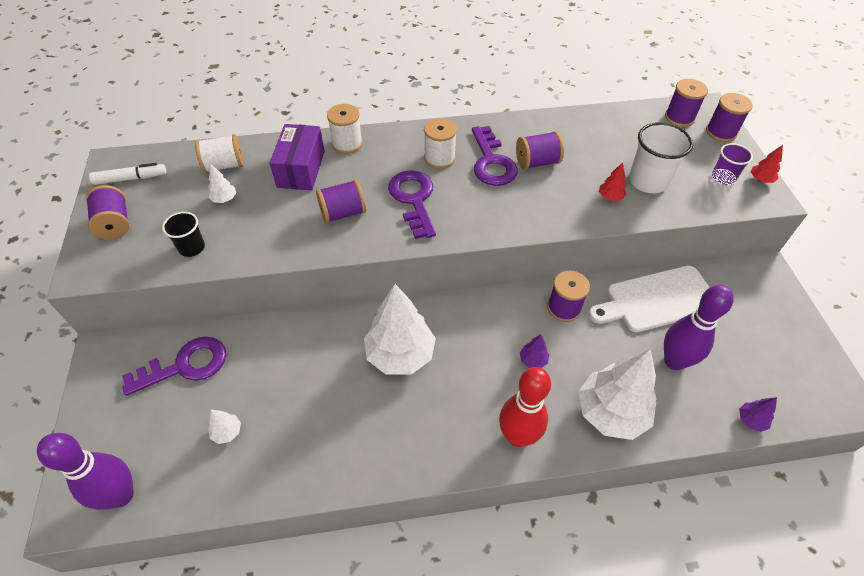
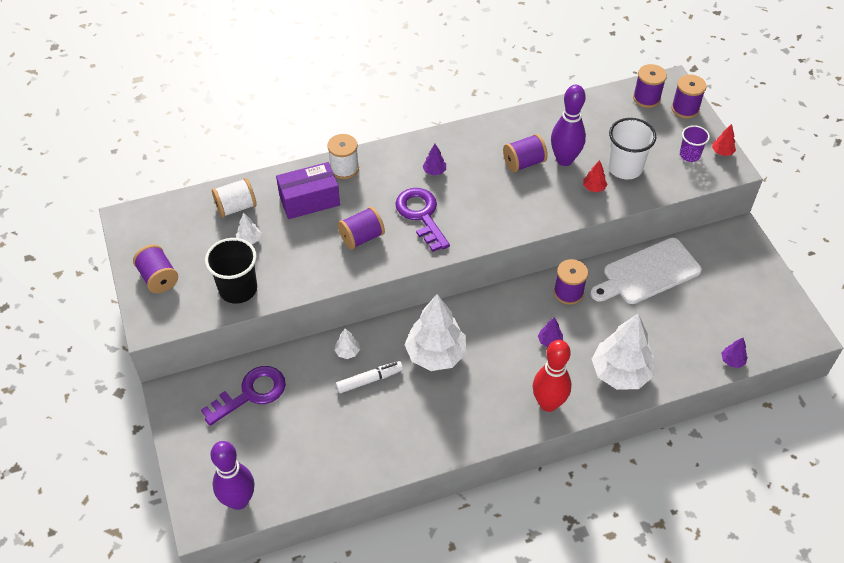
camera: 10 degrees left, 0 degrees up
white marker [89,163,166,185] -> white marker moved to [336,361,403,393]
black cup [162,212,205,257] -> black cup [205,238,257,304], size x1.66
white tree [208,409,241,444] -> white tree moved to [335,328,360,359]
purple box [270,124,325,190] -> purple box turned 75 degrees clockwise [276,162,340,219]
white spool [424,118,457,169] -> purple tree [422,144,446,176]
purple key [472,126,518,186] -> none
purple bowling pin [664,285,734,370] -> purple bowling pin moved to [551,85,586,166]

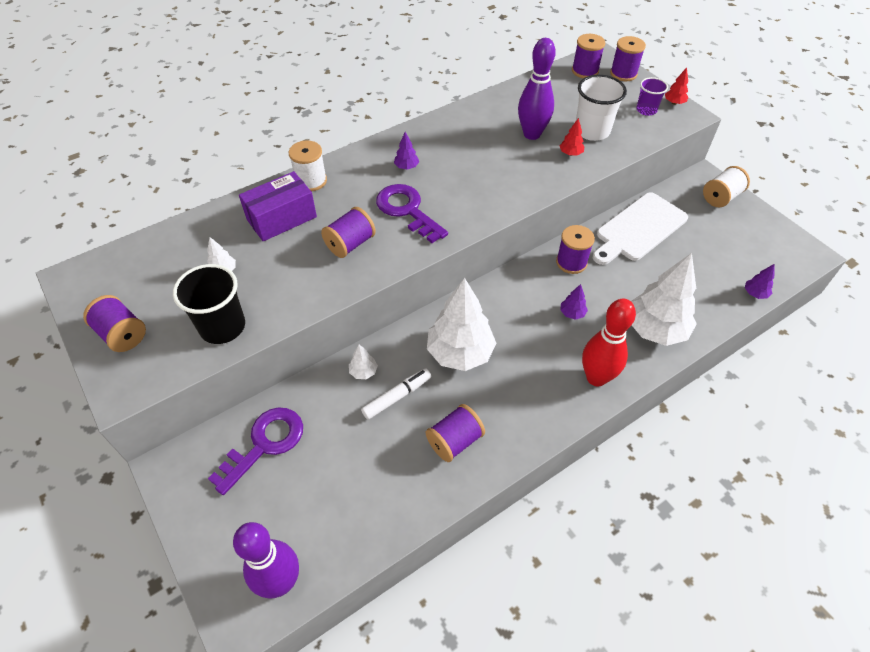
camera: 15 degrees left, 0 degrees up
white spool [212,178,257,218] -> white spool moved to [703,166,750,207]
purple spool [503,134,548,172] -> purple spool moved to [426,404,485,462]

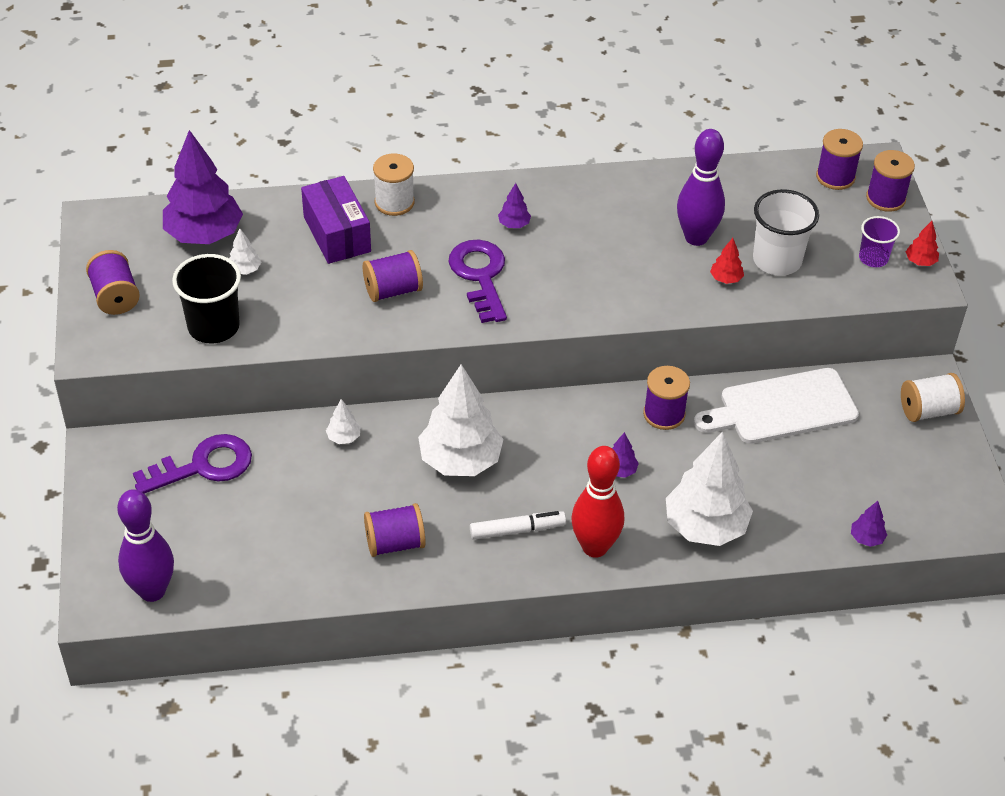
camera: 25 degrees right, 5 degrees down
purple box [239,171,317,241] -> purple box turned 75 degrees clockwise [301,176,371,264]
white marker [361,369,431,420] -> white marker moved to [470,511,566,540]
none -> purple tree [163,130,243,244]

